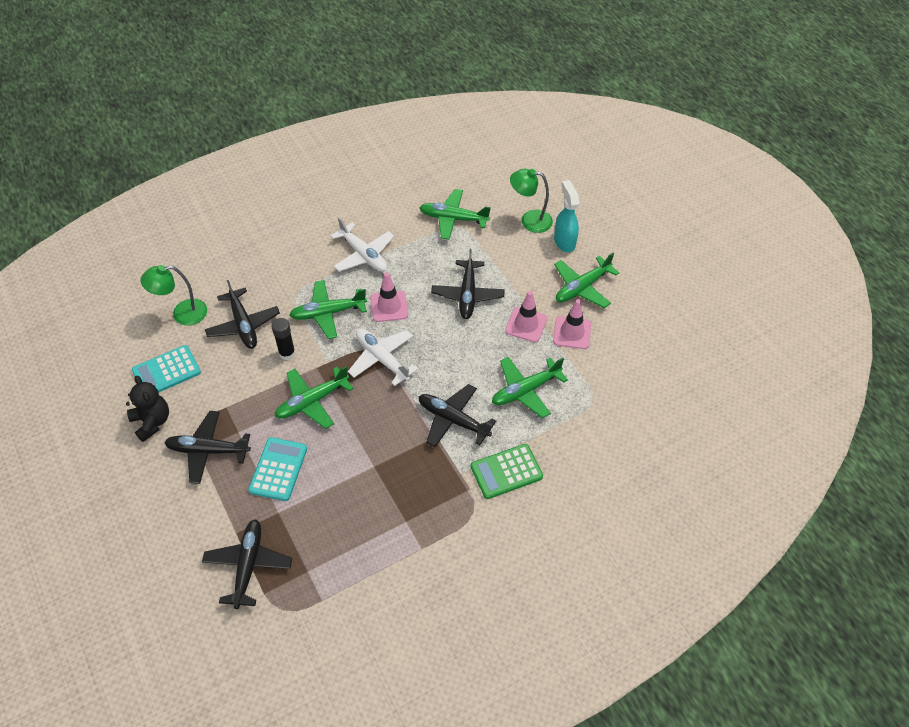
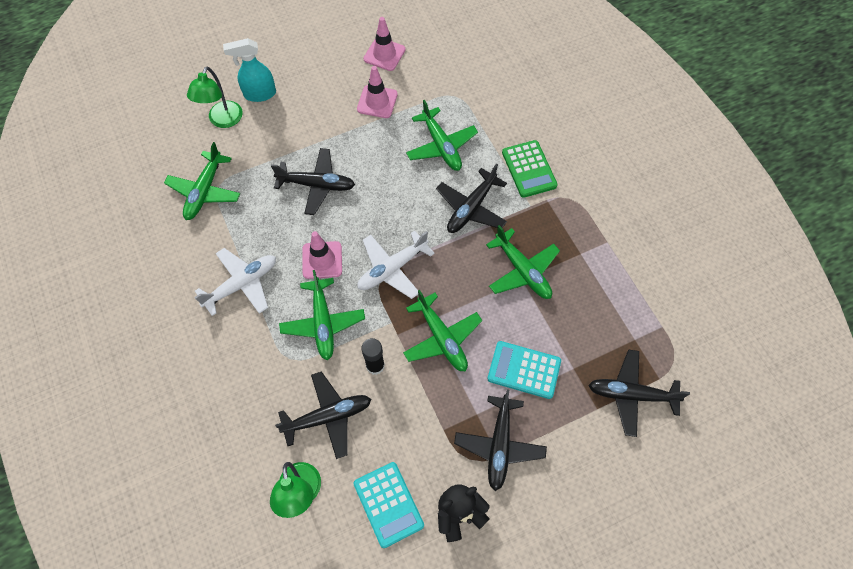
camera: 85 degrees left, 10 degrees up
pink traffic cone [505,291,547,342] -> pink traffic cone moved to [364,17,406,71]
green plane [554,253,619,308] -> green plane moved to [486,225,560,299]

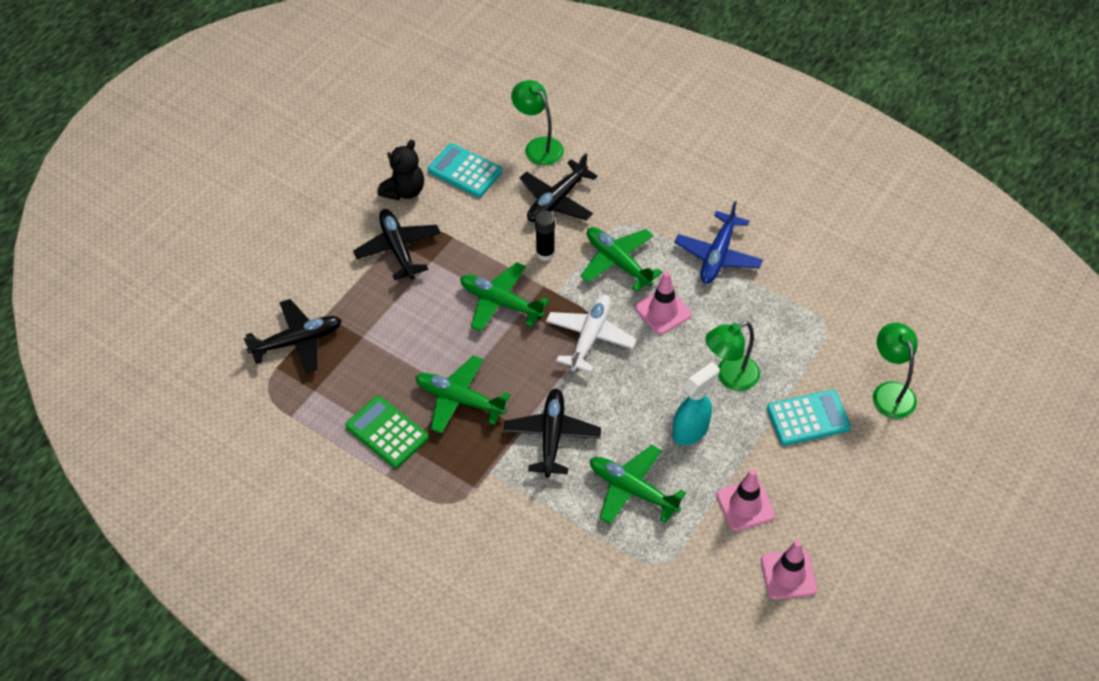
camera: 150 degrees right, 10 degrees down
green plane [164,142,240,220] -> none
white plane [194,248,276,316] -> blue plane [674,201,763,284]
turquoise spray bottle [223,38,276,102] -> turquoise spray bottle moved to [673,362,720,445]
black plane [271,148,355,215] -> green lamp [705,321,760,391]
turquoise calculator [487,341,561,399] -> turquoise calculator moved to [767,389,851,446]
green calculator [502,140,558,198] -> green calculator moved to [345,396,429,468]

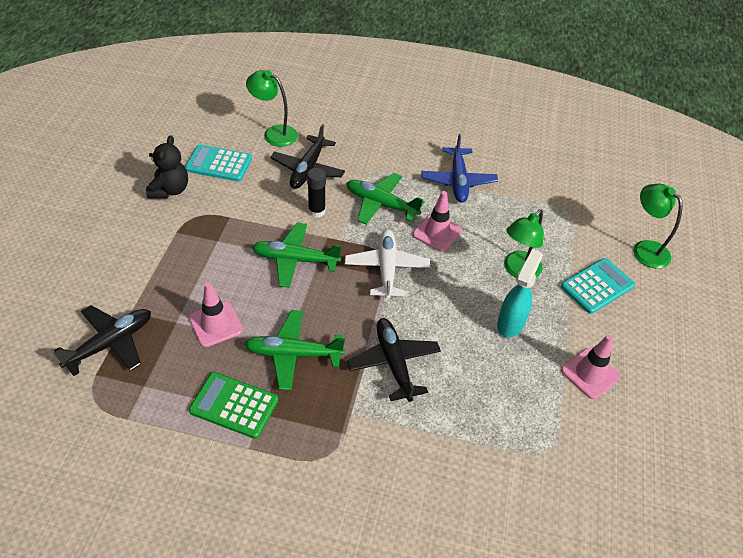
camera: 25 degrees left, 5 degrees down
black plane [353,209,441,280] -> none
green plane [590,445,686,525] -> none
pink traffic cone [761,540,817,600] -> pink traffic cone moved to [189,283,243,347]

